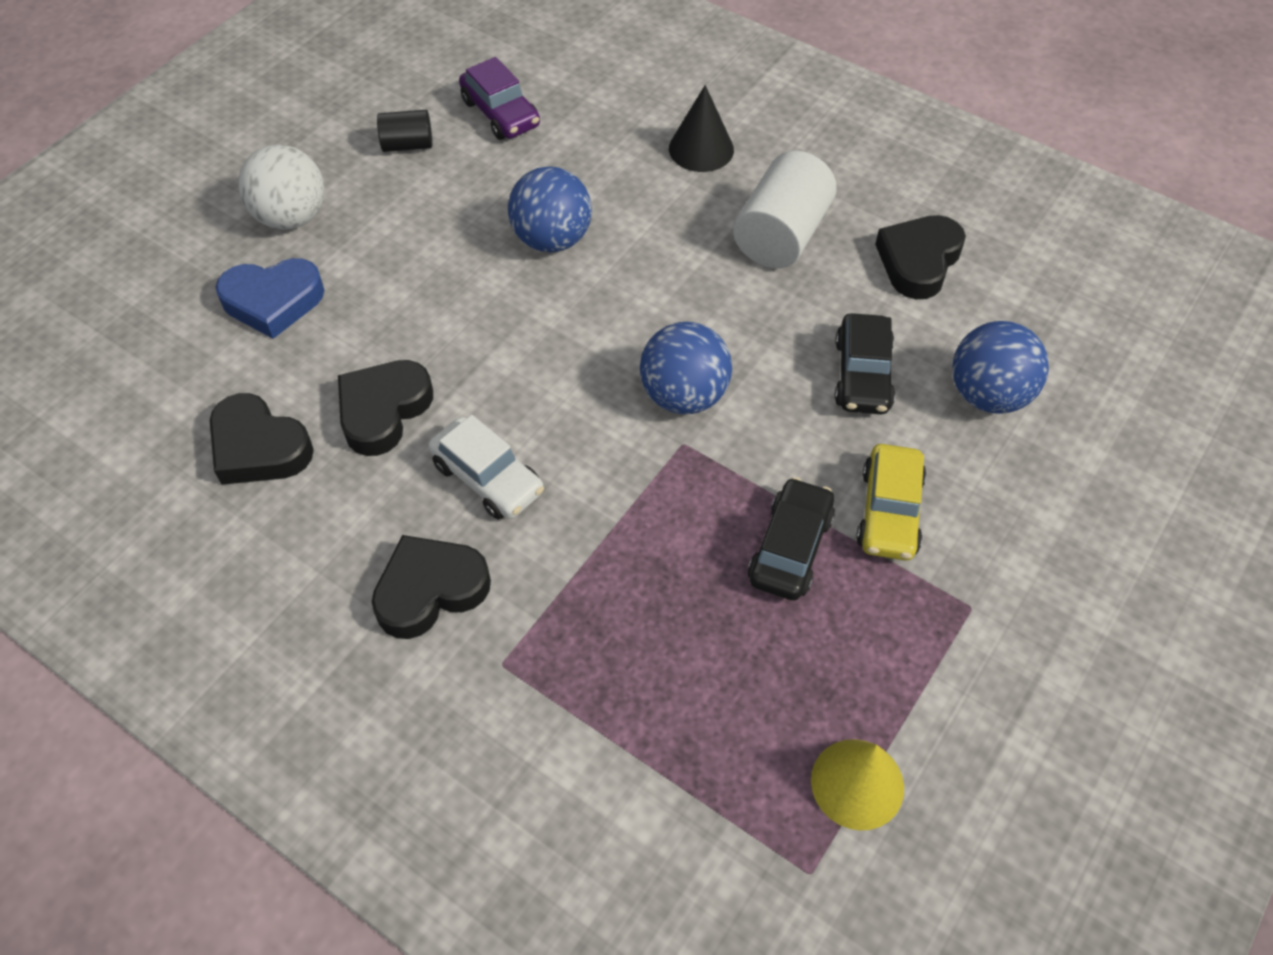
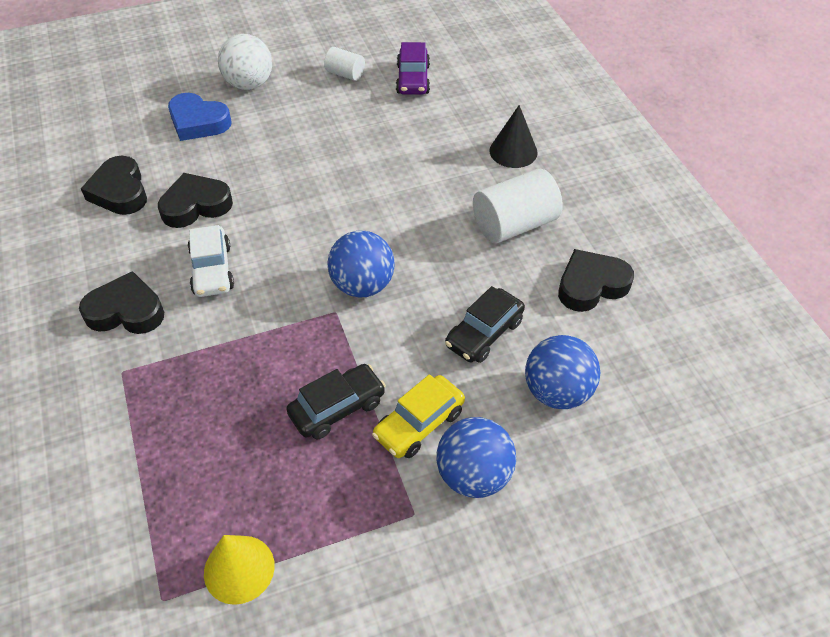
camera: 35 degrees right, 5 degrees down
black cylinder [377,110,432,152] -> white cylinder [324,47,365,81]
blue ball [508,166,592,252] -> blue ball moved to [437,417,516,498]

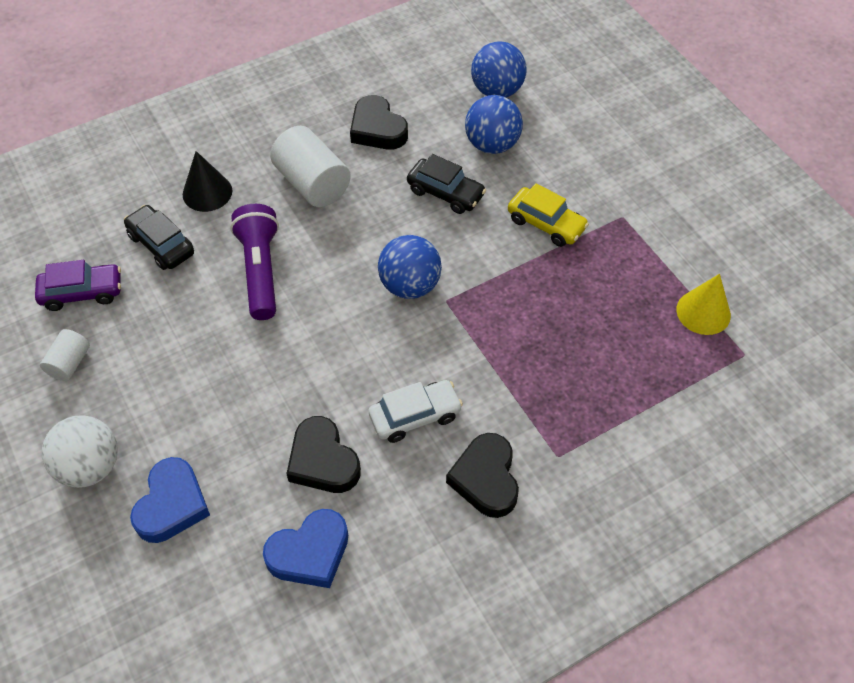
camera: 100 degrees left, 5 degrees up
black heart [81,156,147,215] -> blue heart [263,509,348,588]
black car [286,364,386,439] -> black car moved to [124,205,194,270]
blue ball [437,417,516,498] -> blue ball moved to [471,41,527,97]
none -> purple flashlight [230,204,279,320]

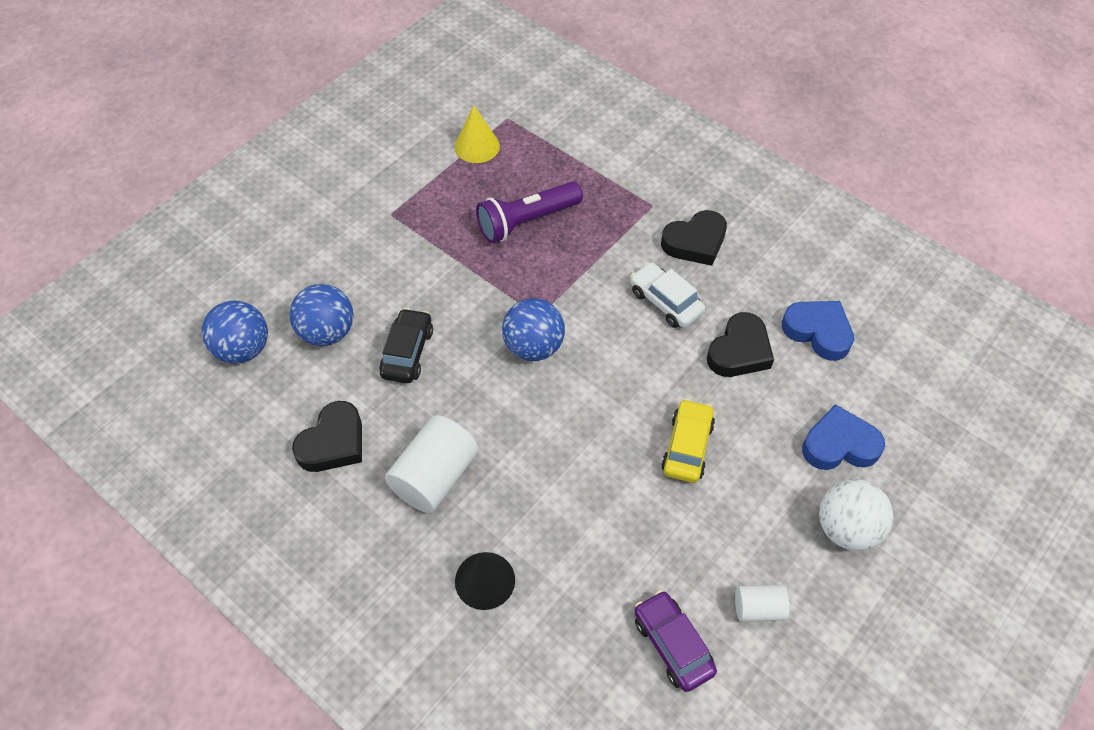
camera: 110 degrees left, 0 degrees up
black car [124,205,194,270] -> none
purple flashlight [230,204,279,320] -> purple flashlight moved to [476,181,583,243]
yellow car [508,183,589,247] -> yellow car moved to [661,399,715,483]

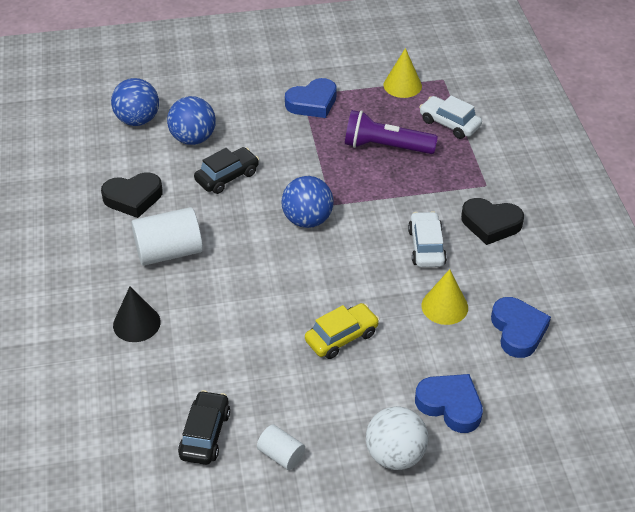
camera: 40 degrees right, 10 degrees down
purple car [634,590,717,692] -> black car [178,390,230,465]
black heart [707,312,774,377] -> yellow cone [421,269,468,325]
none -> blue heart [285,78,337,118]
none -> white car [419,96,482,139]

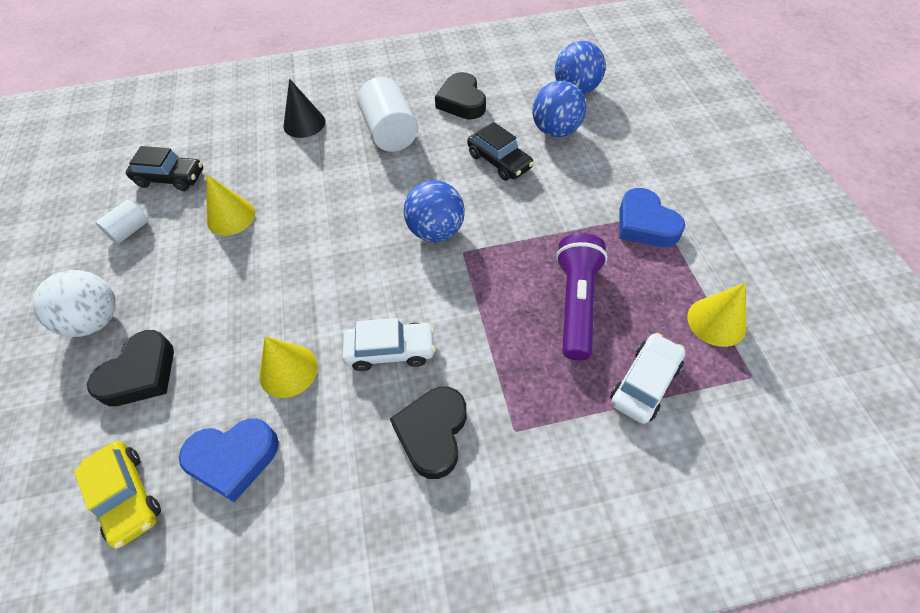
camera: 90 degrees right, 10 degrees up
yellow car [305,303,379,359] -> yellow car moved to [74,441,161,549]
blue heart [415,374,483,433] -> black heart [87,330,174,406]
none -> yellow cone [206,174,255,235]

